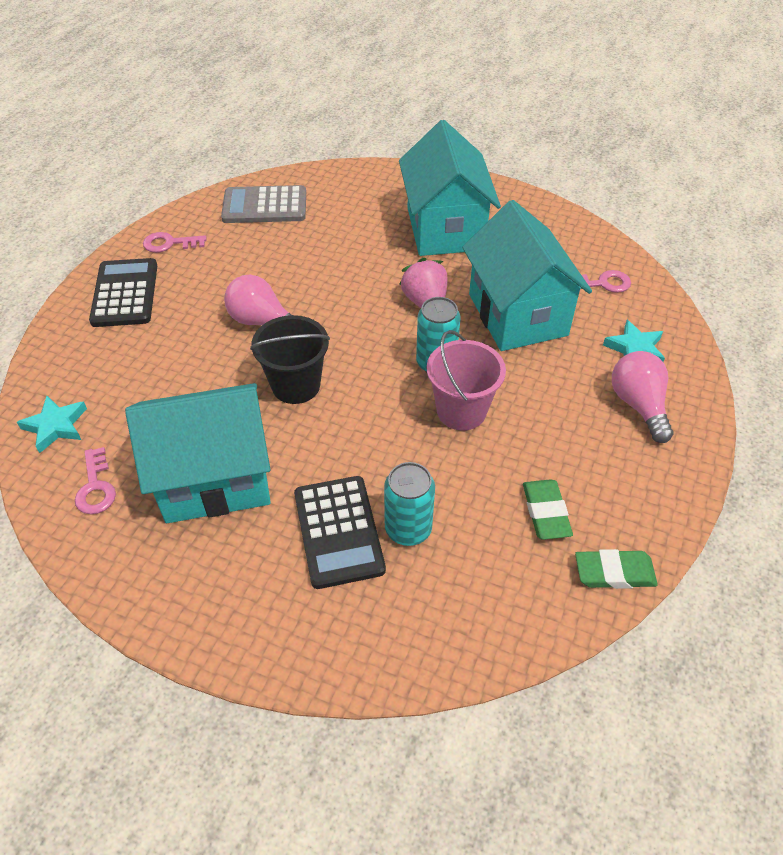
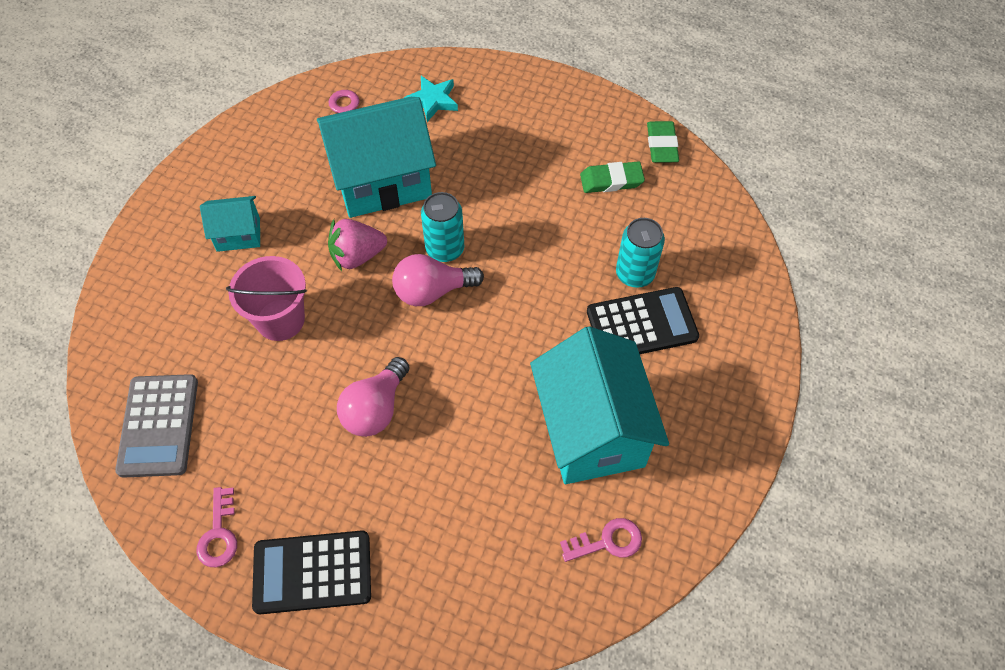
camera: 90 degrees left, 10 degrees up
turquoise star [17,396,87,453] -> none
black bucket [250,315,330,404] -> none
turquoise house [399,120,501,256] -> turquoise house [200,196,260,252], size x0.49
pink bucket [426,330,506,430] -> pink bucket moved to [226,256,307,341]
pink light bulb [612,351,674,443] -> pink light bulb moved to [392,254,484,306]

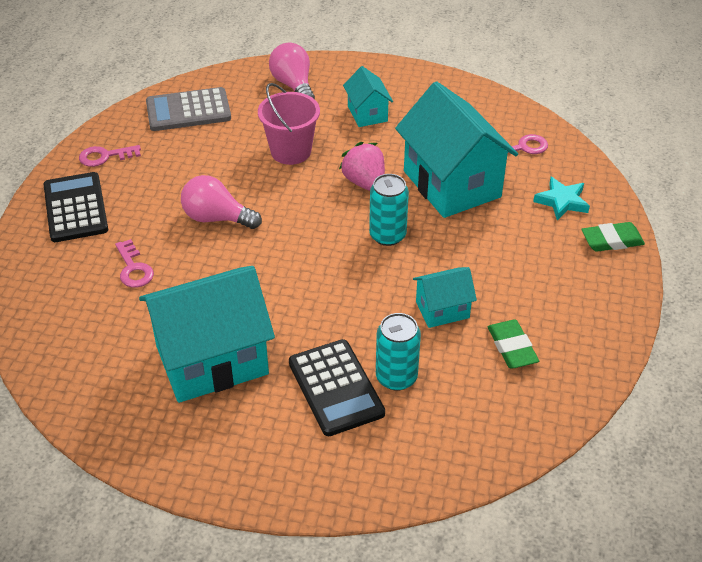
camera: 80 degrees right, 15 degrees down
pink light bulb [392,254,484,306] -> pink light bulb moved to [269,43,315,99]
pink key [560,518,642,562] -> pink key moved to [115,239,154,288]
green eraser [647,121,679,163] -> green eraser moved to [581,222,645,252]
none -> turquoise house [413,267,477,328]

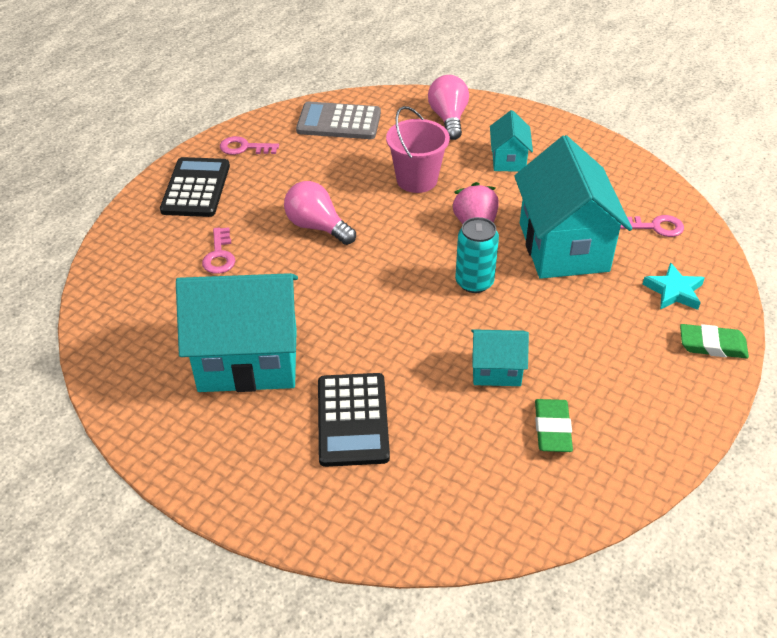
camera: 20 degrees right, 0 degrees up
turquoise can [376,313,421,391] -> none

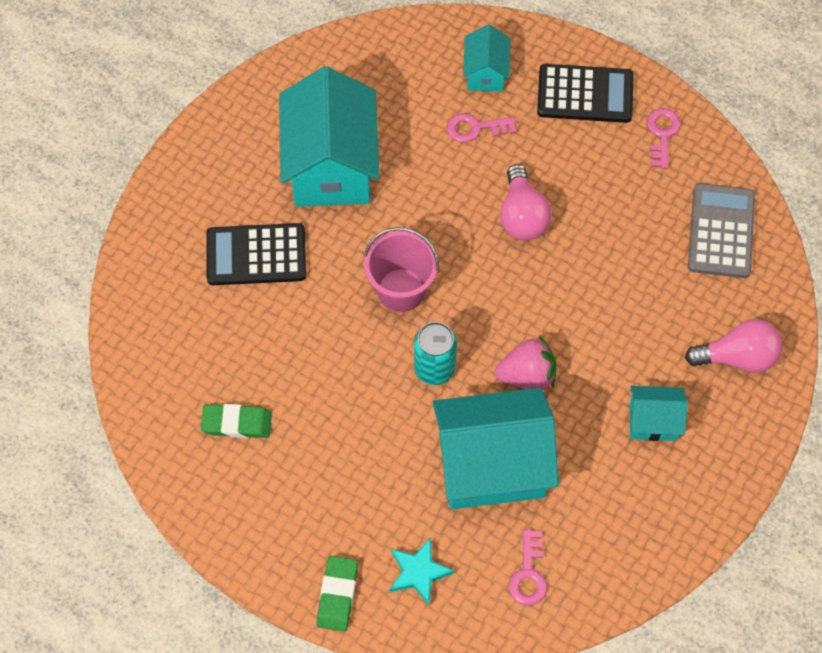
camera: 90 degrees right, 20 degrees up
pink light bulb [284,181,356,245] -> pink light bulb turned 135 degrees clockwise [500,164,552,240]
pink bucket [386,106,450,193] -> pink bucket moved to [364,227,439,312]
turquoise house [471,329,529,386] -> turquoise house moved to [463,25,510,92]

